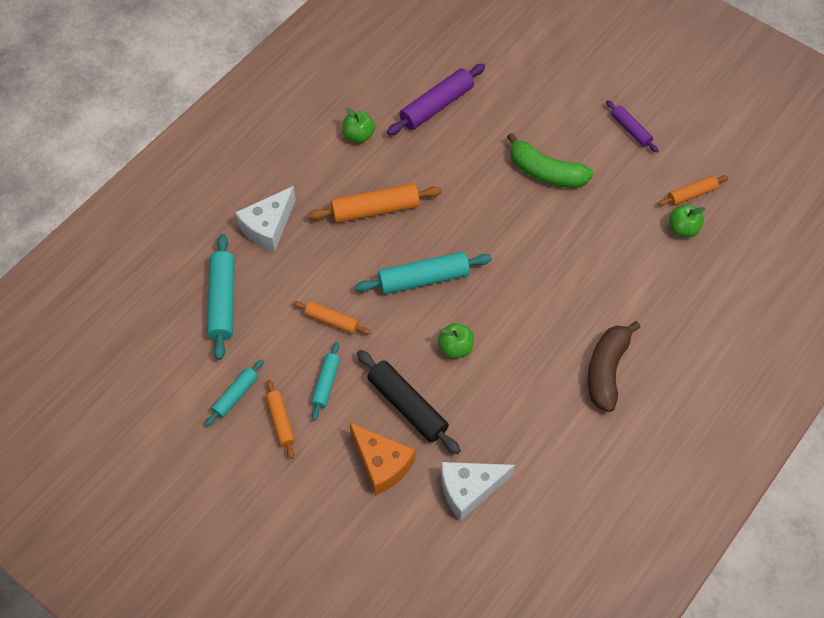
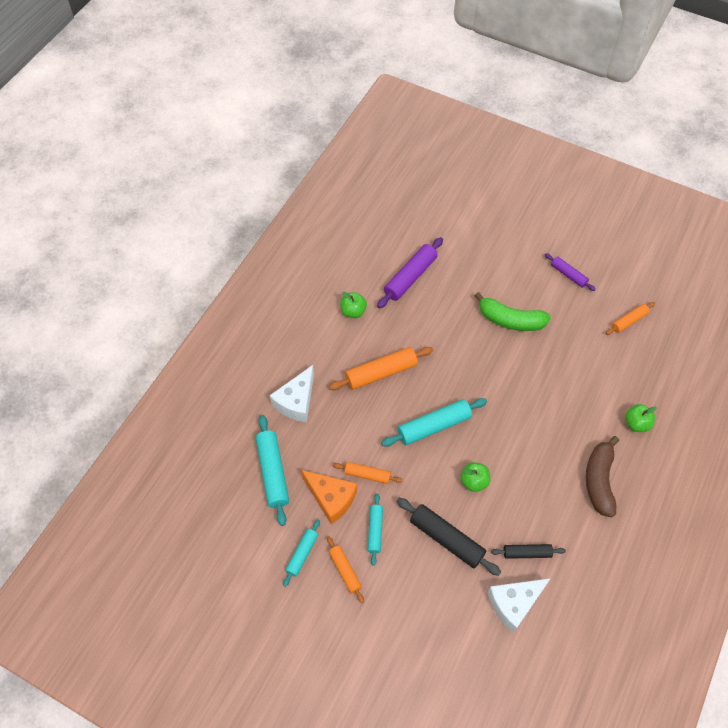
camera: 10 degrees left, 0 degrees up
orange cheese [349,422,415,496] -> orange cheese moved to [301,470,357,524]
green apple [669,205,705,238] -> green apple moved to [625,404,657,432]
none -> black rolling pin [491,544,566,559]

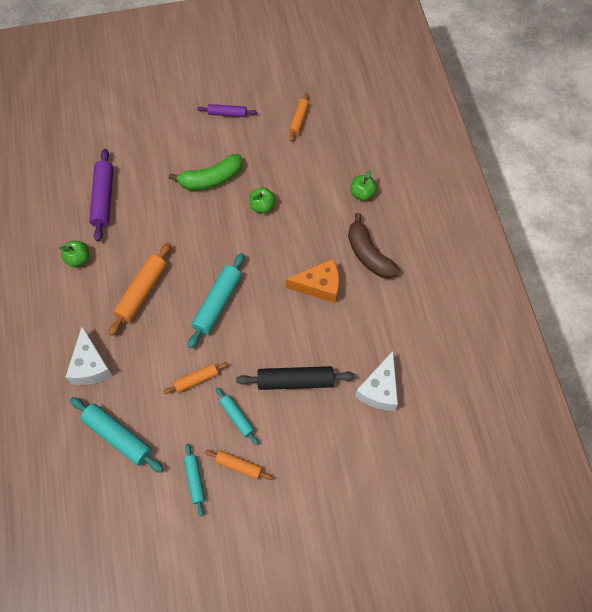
camera: 40 degrees left, 5 degrees up
orange cheese [301,470,357,524] -> orange cheese moved to [285,259,339,303]
green apple [460,462,490,492] -> green apple moved to [249,187,276,213]
black rolling pin [491,544,566,559] -> none

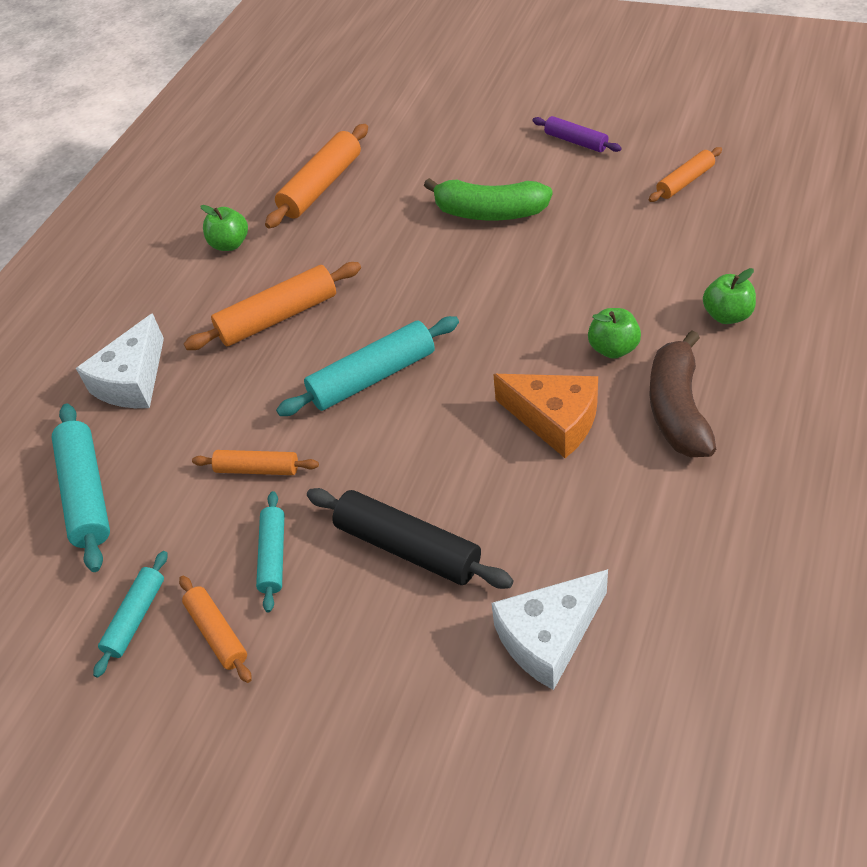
camera: 40 degrees right, 15 degrees down
purple rolling pin [89,149,113,241] -> orange rolling pin [265,124,368,229]
green apple [249,187,276,213] -> green apple moved to [588,308,641,359]

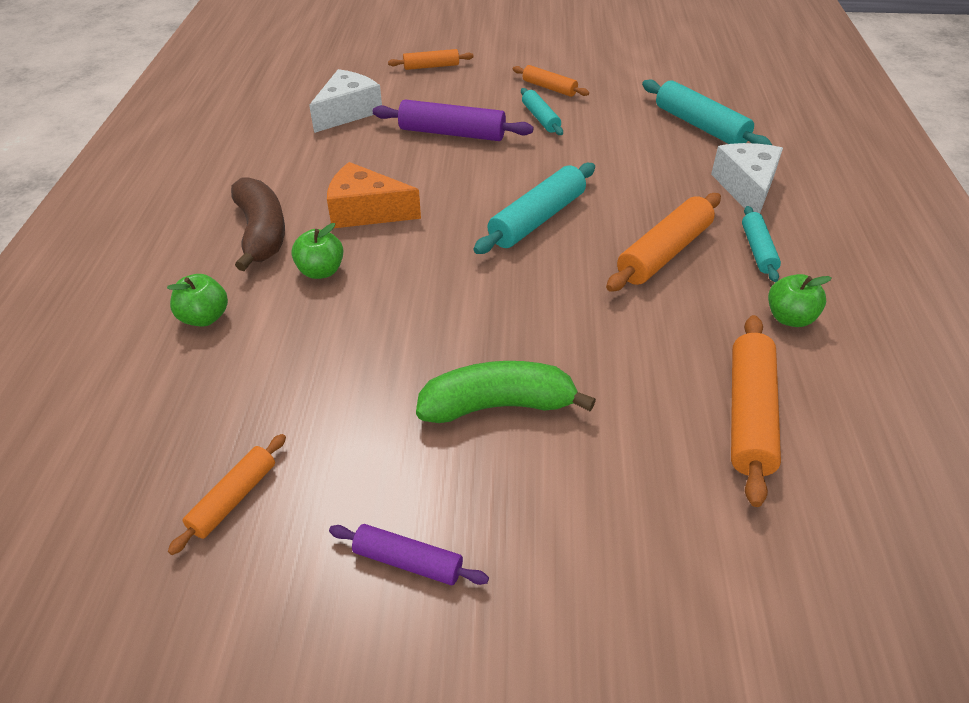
camera: 155 degrees right, 5 degrees down
turquoise rolling pin [93,551,167,678] -> turquoise rolling pin moved to [742,206,781,282]
orange rolling pin [192,450,319,475] -> orange rolling pin moved to [388,49,474,70]
black rolling pin [307,488,513,589] -> purple rolling pin [373,100,533,141]

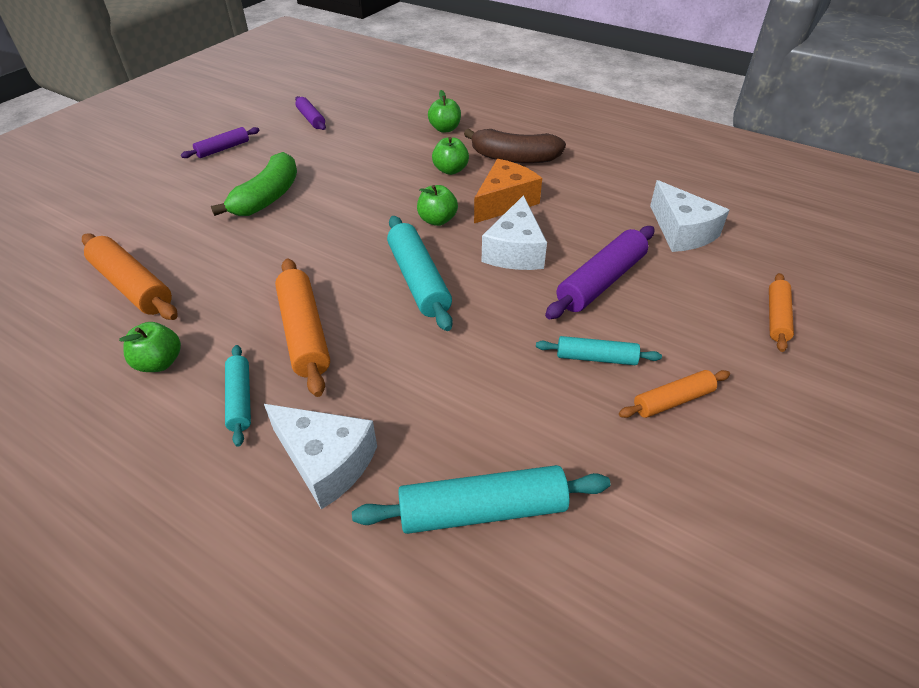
camera: 120 degrees right, 0 degrees up
orange rolling pin [168,434,286,555] -> purple rolling pin [295,96,326,130]
turquoise rolling pin [742,206,781,282] -> turquoise rolling pin turned 45 degrees clockwise [225,345,251,447]
none -> green apple [417,185,458,226]
none -> white cheese [481,195,547,270]

